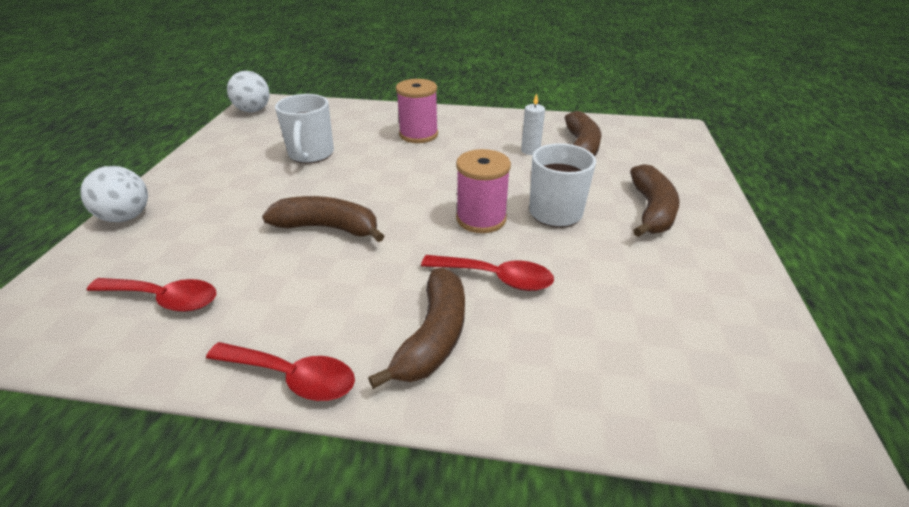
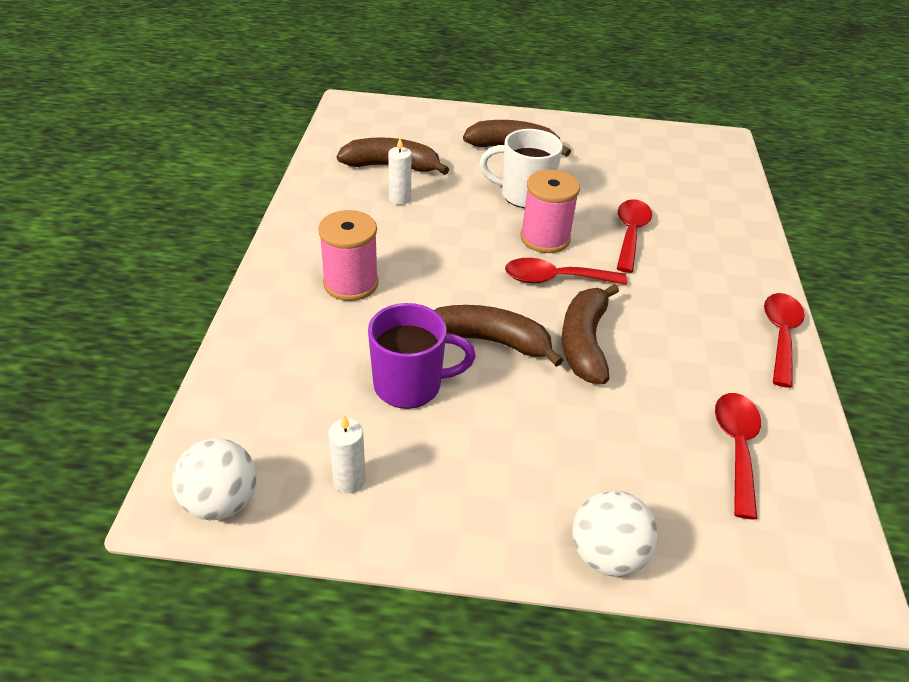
camera: 95 degrees left, 5 degrees up
white mug [275,94,334,163] -> purple mug [368,303,476,409]
brown banana [368,268,465,389] -> brown banana moved to [434,305,563,367]
none -> white candle [328,415,366,493]
none -> red spoon [505,258,627,285]

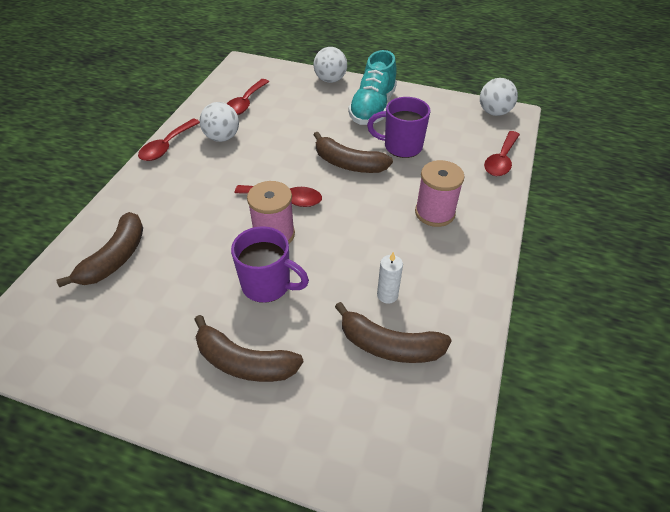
camera: 165 degrees left, 5 degrees up
white candle [328,415,366,493] -> none
white mug [479,129,563,208] -> purple mug [231,226,309,303]
brown banana [562,284,619,384] -> brown banana moved to [56,212,143,287]
red spoon [616,199,652,273] -> red spoon moved to [484,131,520,176]
none -> white ball [200,102,239,142]
none -> turquoise shoe [348,50,397,125]

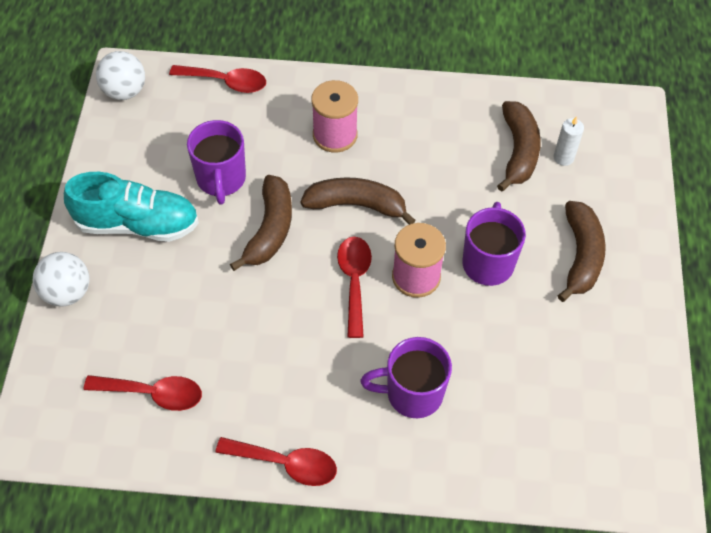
camera: 105 degrees left, 10 degrees up
brown banana [56,212,143,287] -> brown banana moved to [301,177,415,225]
white ball [200,102,239,142] -> none
white candle [377,252,403,304] -> white candle moved to [554,116,584,166]
none -> purple mug [360,337,452,418]

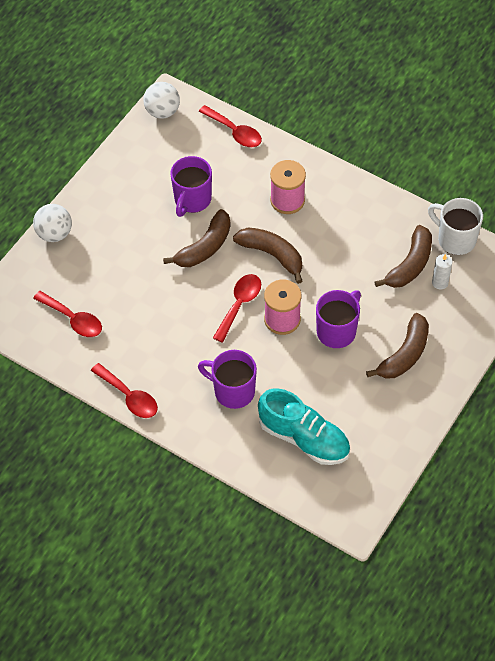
camera: 30 degrees right, 0 degrees up
turquoise shoe [64,172,199,242] -> turquoise shoe moved to [258,388,350,465]
none -> white mug [428,198,483,255]

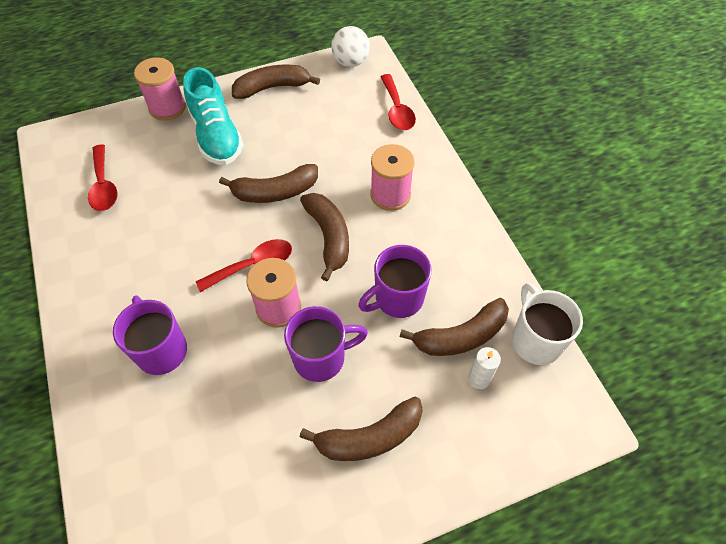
camera: 35 degrees right, 0 degrees up
white ball [33,204,72,242] -> pink spool [134,57,186,121]
red spoon [91,363,158,418] -> none
purple mug [170,156,212,217] -> purple mug moved to [358,245,432,318]
turquoise shoe [258,388,350,465] -> turquoise shoe moved to [183,67,244,165]
none -> brown banana [232,65,320,99]

